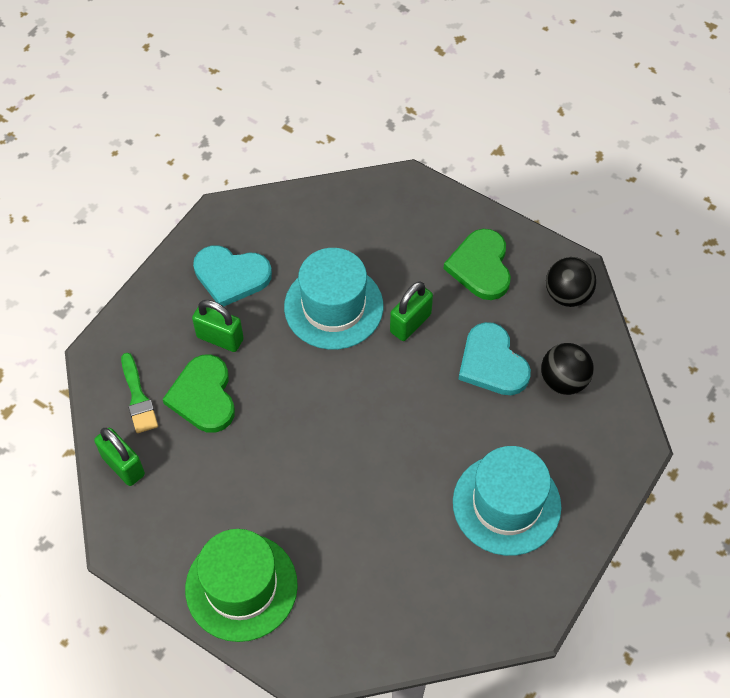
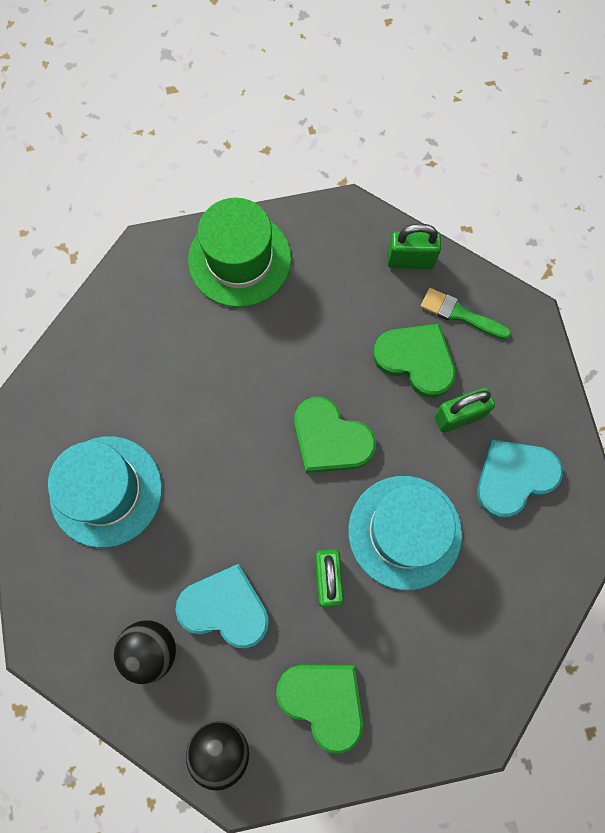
camera: 135 degrees right, 15 degrees up
none -> green heart [294,397,376,473]

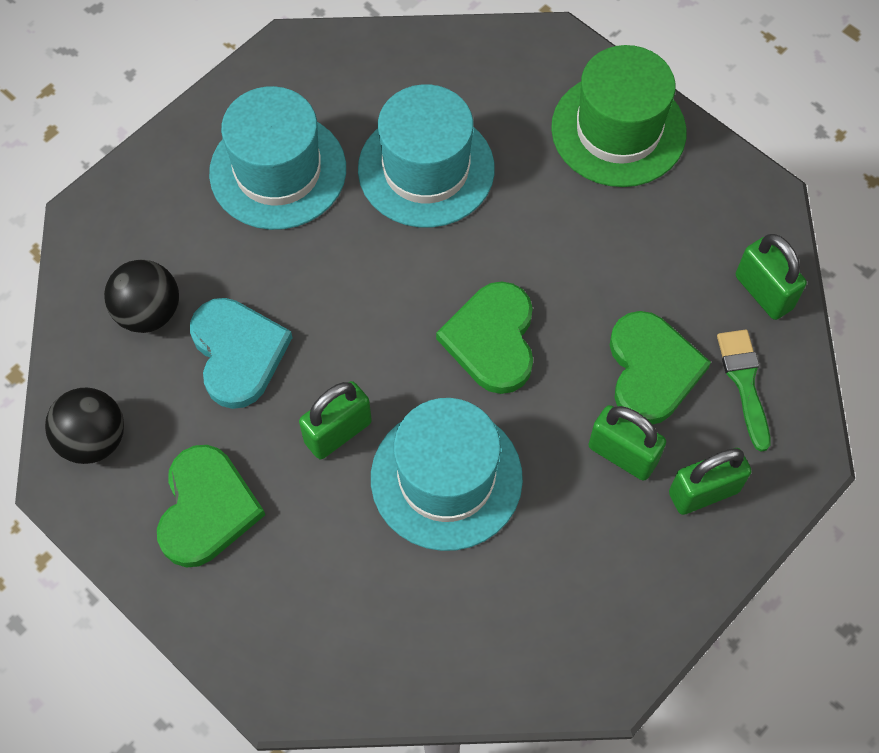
camera: 55 degrees right, 10 degrees down
turquoise heart [477,440,563,518] -> none
none -> turquoise hat [358,84,495,228]
none -> green padlock [669,448,752,515]

